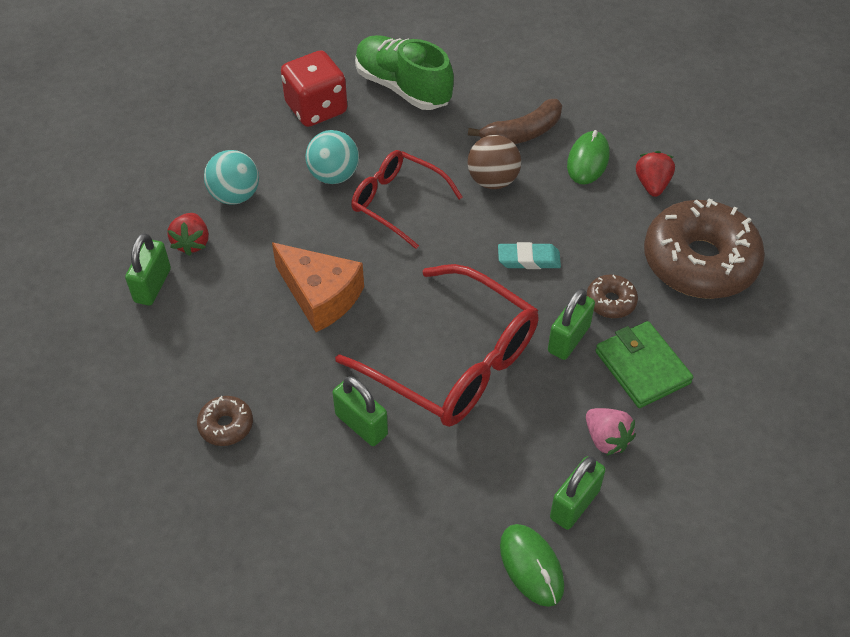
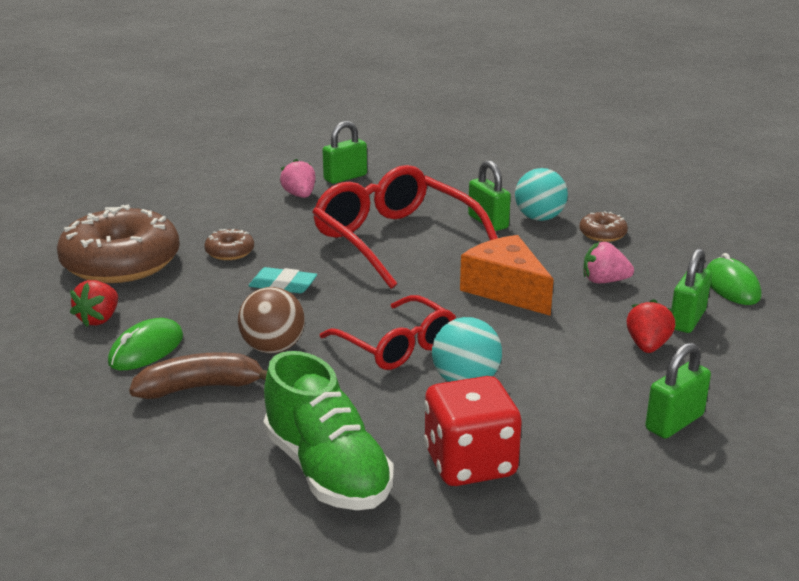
camera: 165 degrees left, 25 degrees down
turquoise ball [204,150,259,205] -> turquoise ball moved to [515,168,568,221]
green mouse [500,524,564,607] -> green mouse moved to [706,253,761,305]
green padlock [548,288,595,360] -> green padlock moved to [645,342,711,439]
green wallet [595,321,693,408] -> none
none -> pink strawberry [583,242,634,283]

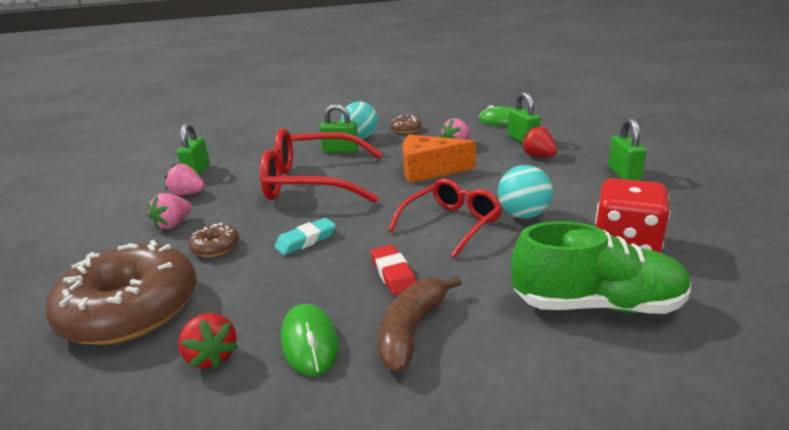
camera: 50 degrees left, 0 degrees up
brown ball [238,287,305,353] -> red eraser [371,245,416,295]
red glasses [320,295,456,370] -> red glasses turned 45 degrees counterclockwise [388,178,502,258]
none -> pink strawberry [148,193,192,230]

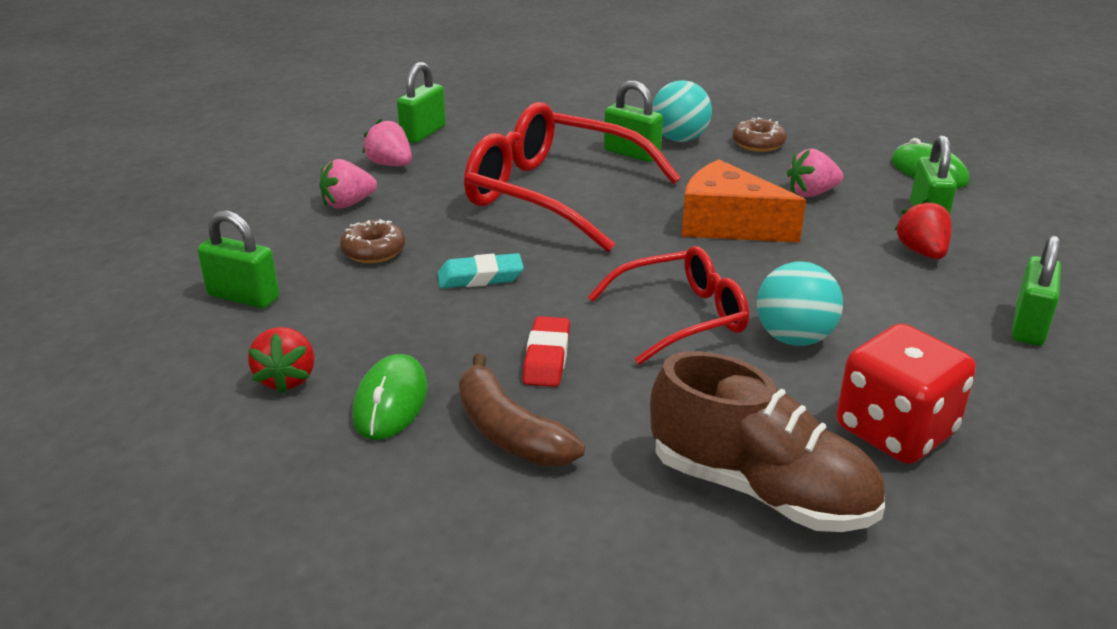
camera: 25 degrees right, 5 degrees up
brown donut [46,240,197,345] -> green padlock [197,211,279,309]
brown banana [378,276,462,373] -> brown banana turned 90 degrees counterclockwise [459,353,585,466]
green shoe [511,221,691,314] -> brown shoe [650,351,885,532]

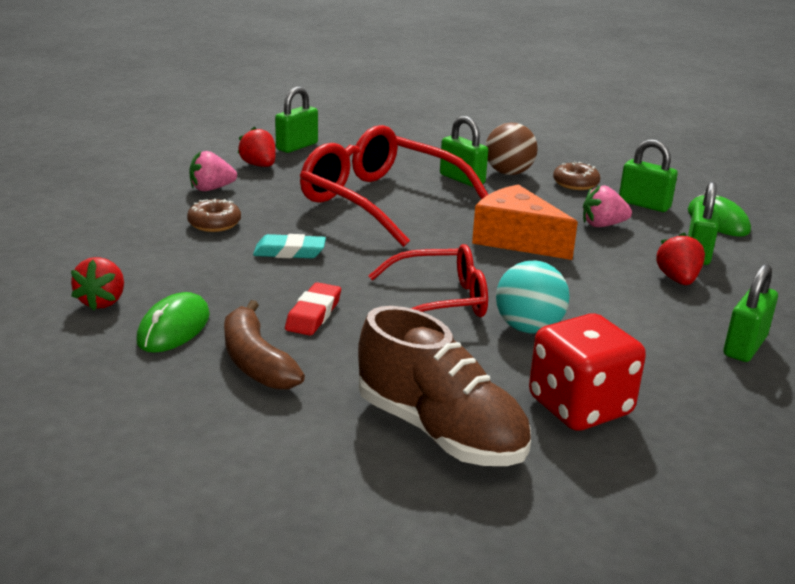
camera: 10 degrees right, 5 degrees down
green padlock [197,211,279,309] -> green padlock moved to [619,139,678,212]
pink strawberry [363,119,412,166] -> red strawberry [238,127,276,167]
turquoise ball [652,80,712,142] -> brown ball [485,123,538,175]

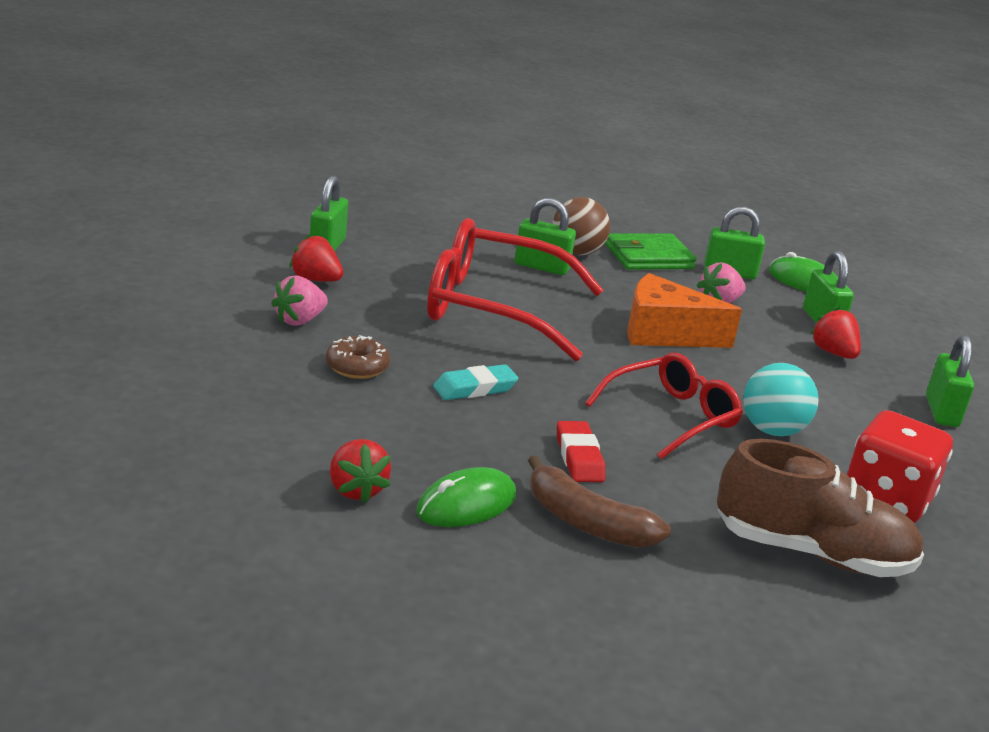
camera: 30 degrees left, 0 degrees up
green mouse [136,292,210,353] -> green mouse turned 60 degrees clockwise [416,467,516,527]
brown donut [553,161,600,190] -> green wallet [605,233,697,270]

